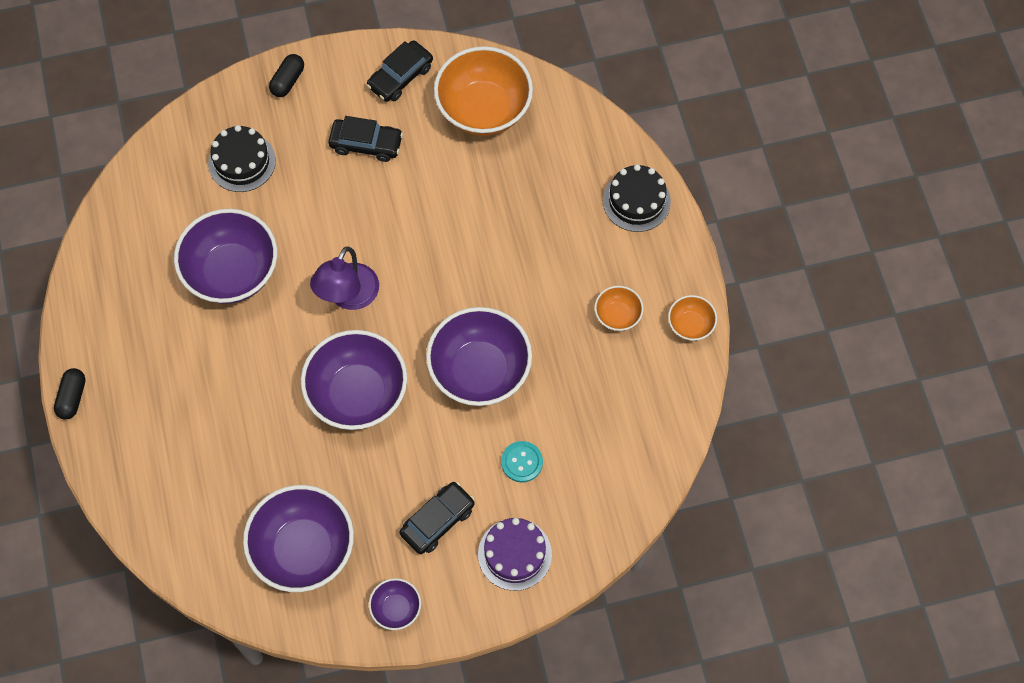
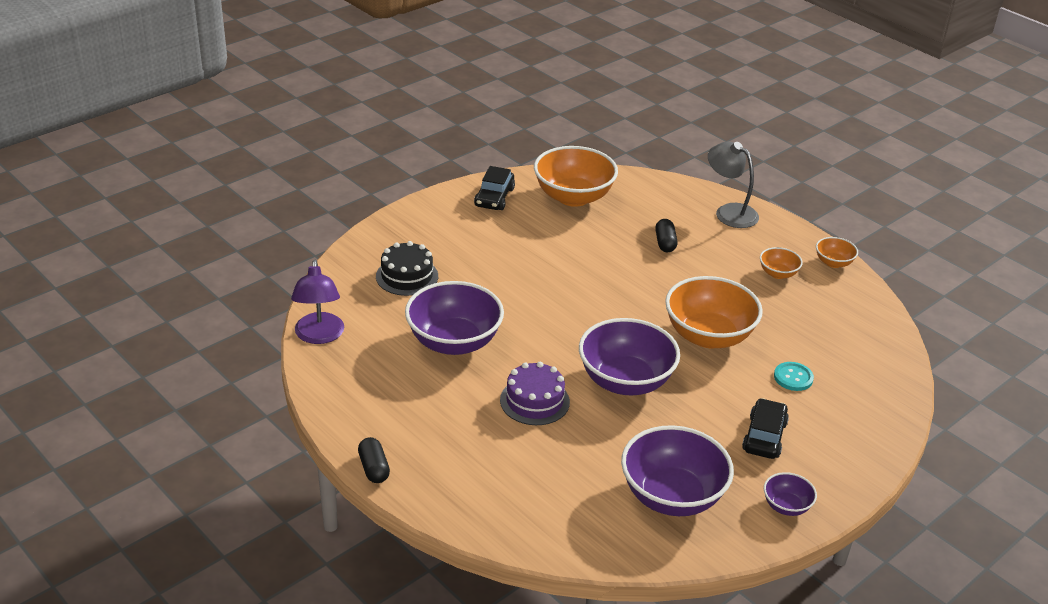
camera: 30 degrees left, 30 degrees down
black capsule [269,54,304,97] -> black capsule moved to [655,219,677,252]
purple lamp [310,247,379,310] -> purple lamp moved to [291,260,344,344]
black car [328,116,403,162] -> none
purple bowl [426,307,532,406] -> orange bowl [665,276,763,348]
purple cake [478,518,552,591] -> purple cake moved to [500,362,570,425]
black cake [603,164,671,232] -> grey lamp [708,141,759,228]

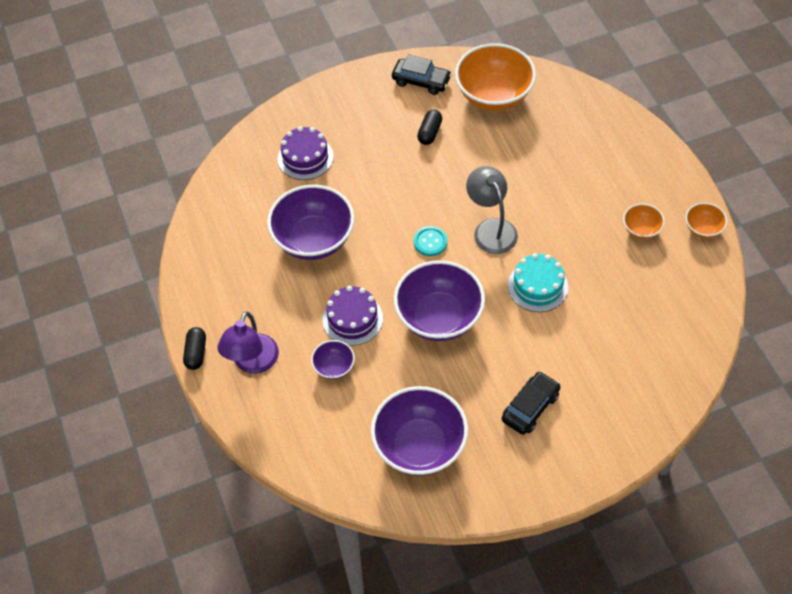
camera: 25 degrees right, 20 degrees up
purple lamp [291,260,344,344] -> purple lamp moved to [217,312,279,374]
black cake [376,241,438,296] -> purple cake [278,126,333,180]
black car [474,166,515,210] -> black car turned 105 degrees counterclockwise [392,54,452,95]
black capsule [655,219,677,252] -> black capsule moved to [417,110,442,145]
orange bowl [665,276,763,348] -> turquoise cake [508,253,568,312]
grey lamp [708,141,759,228] -> grey lamp moved to [466,166,518,254]
purple bowl [764,472,817,516] -> purple bowl moved to [311,340,355,379]
turquoise button [774,362,814,391] -> turquoise button moved to [414,226,447,256]

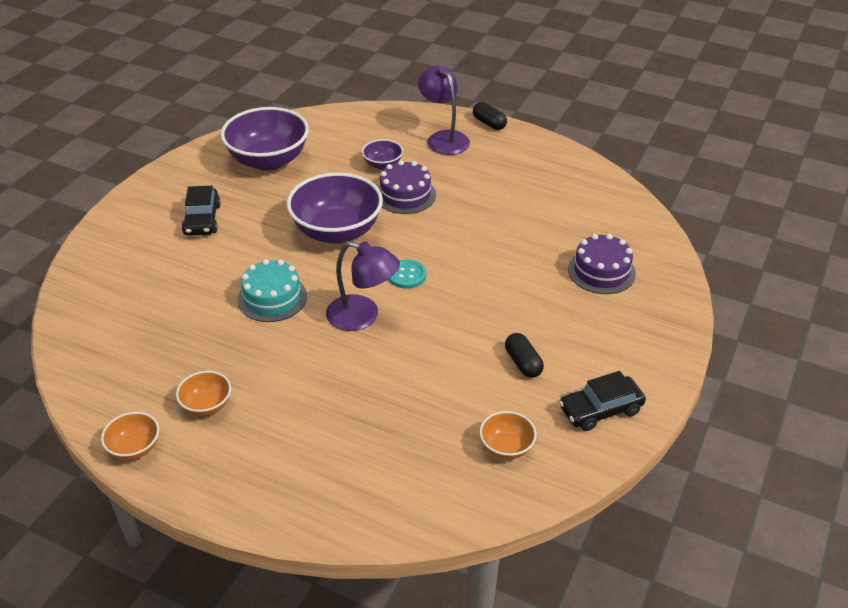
camera: 135 degrees right, 15 degrees down
purple bowl [267,185,354,260] -> none
orange bowl [455,43,536,111] -> orange bowl [480,411,537,459], size x0.48
grey lamp [466,166,518,254] -> purple lamp [326,241,400,331]

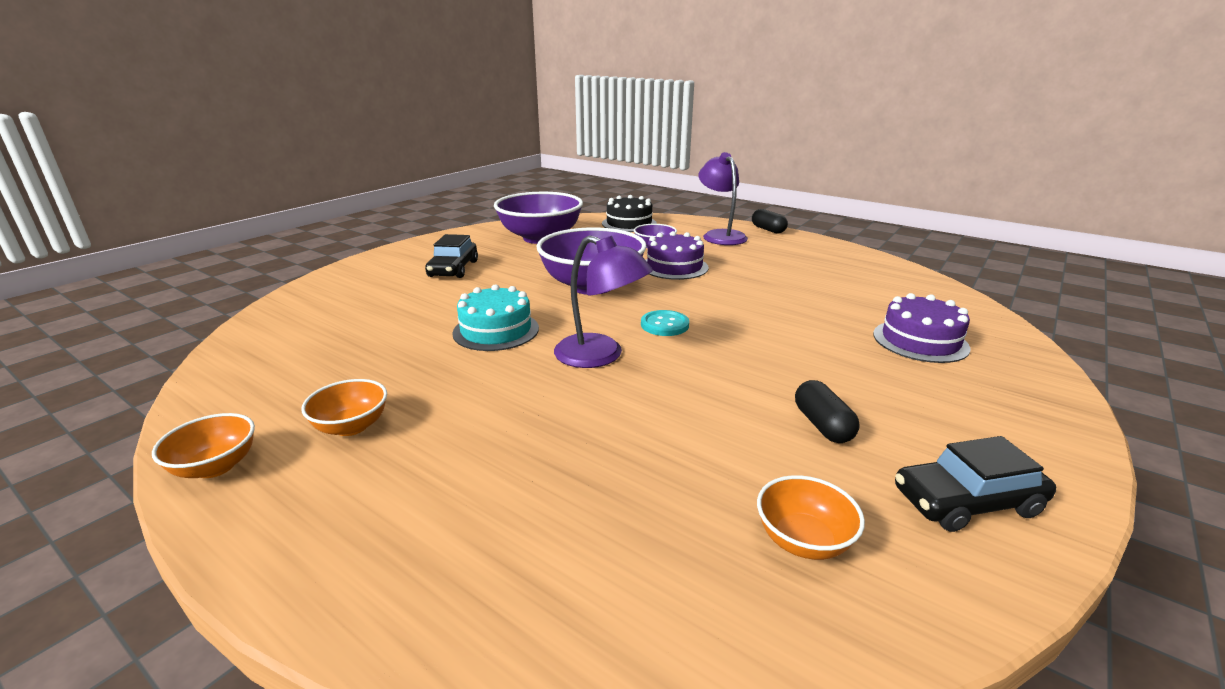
camera: 10 degrees right, 15 degrees down
none -> black cake [602,195,657,232]

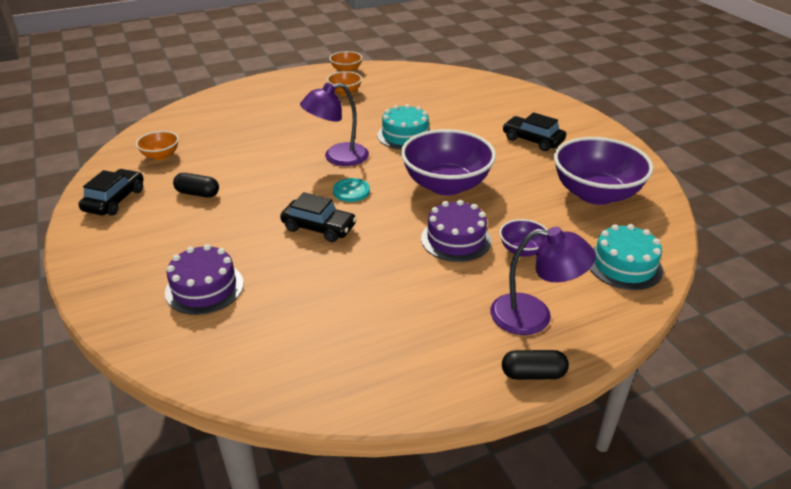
camera: 120 degrees right, 10 degrees up
black cake [602,195,657,232] -> turquoise cake [590,224,663,290]
none -> black car [280,192,357,242]

